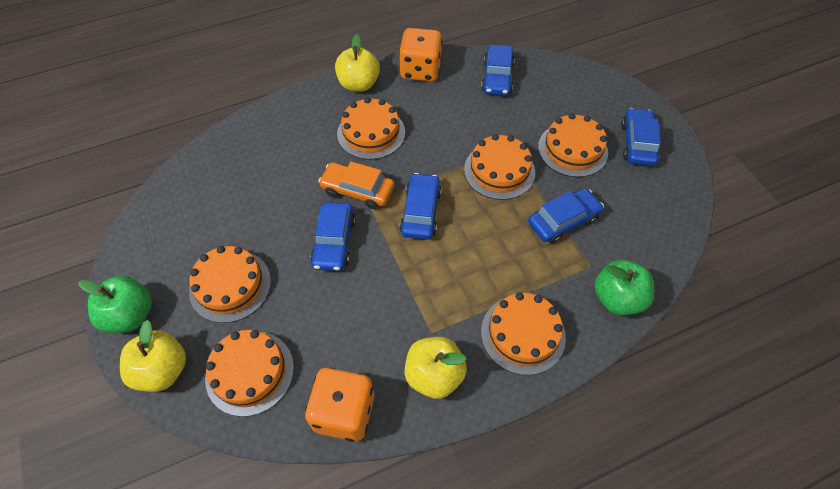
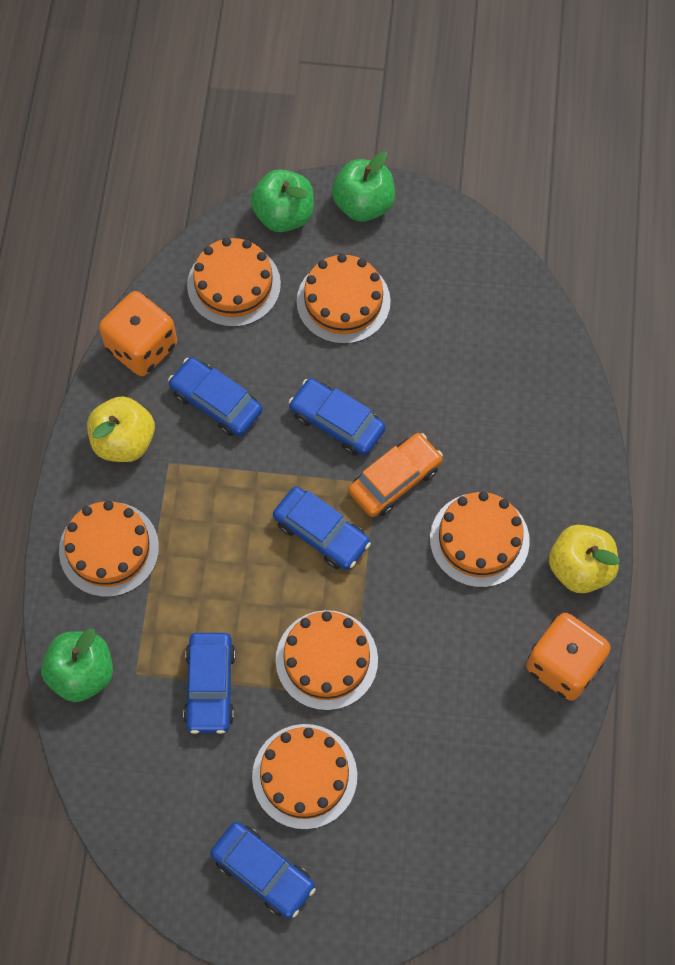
camera: 120 degrees right, 10 degrees up
yellow apple [120,320,186,392] -> green apple [251,169,314,232]
blue car [481,45,515,96] -> blue car moved to [168,357,263,436]

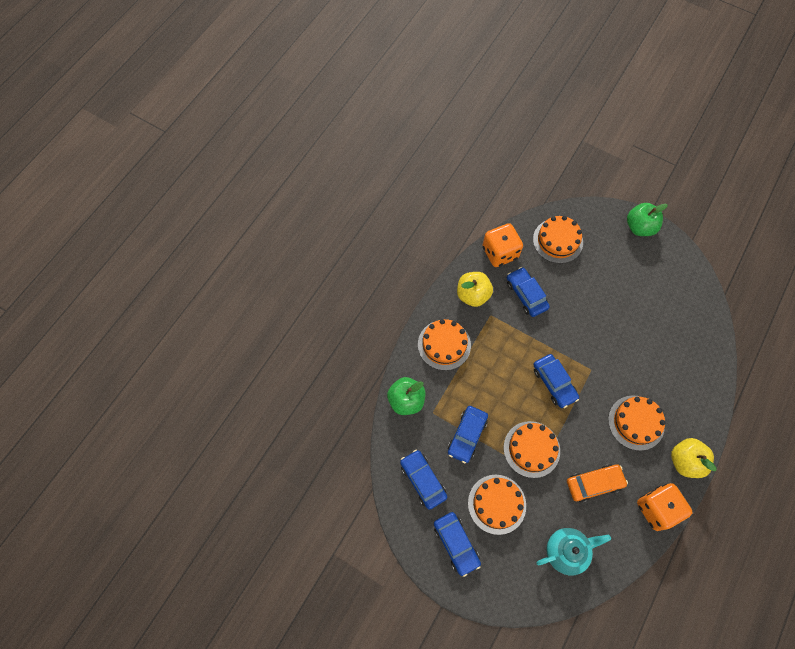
camera: 25 degrees right, 0 degrees up
green apple [251,169,314,232] -> none
blue car [289,378,386,456] -> blue car moved to [400,450,447,510]
orange cake [297,254,391,344] -> none
orange car [348,433,443,517] -> orange car moved to [567,464,628,502]
none -> turquoise teapot [536,528,611,576]

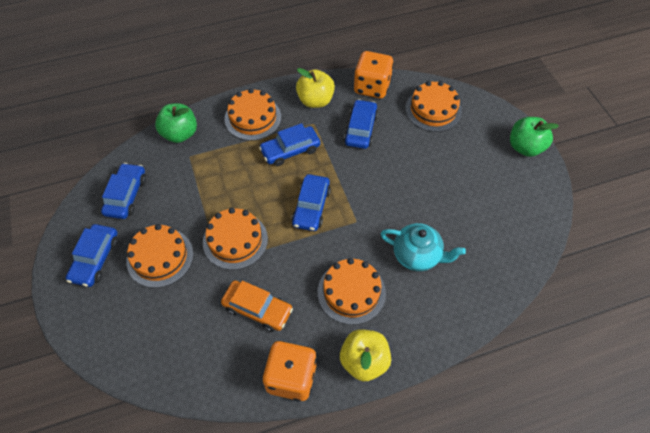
camera: 40 degrees right, 10 degrees down
blue car [448,406,488,463] -> blue car moved to [259,123,320,166]
turquoise teapot [536,528,611,576] -> turquoise teapot moved to [381,223,466,272]

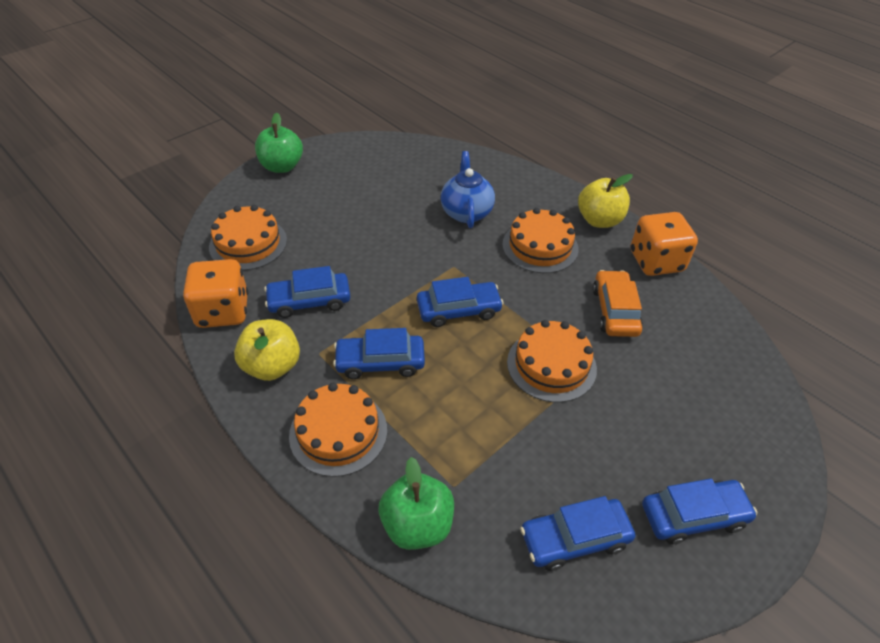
camera: 115 degrees left, 10 degrees down
orange cake [126,224,193,288] -> none
blue car [259,123,320,166] -> blue car turned 135 degrees clockwise [333,328,425,379]
turquoise teapot [381,223,466,272] -> blue teapot [441,151,495,228]

